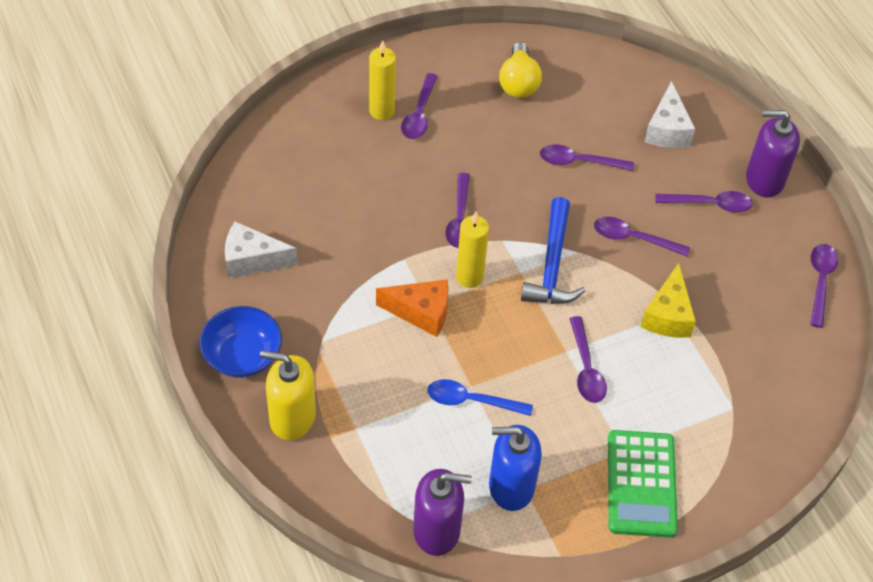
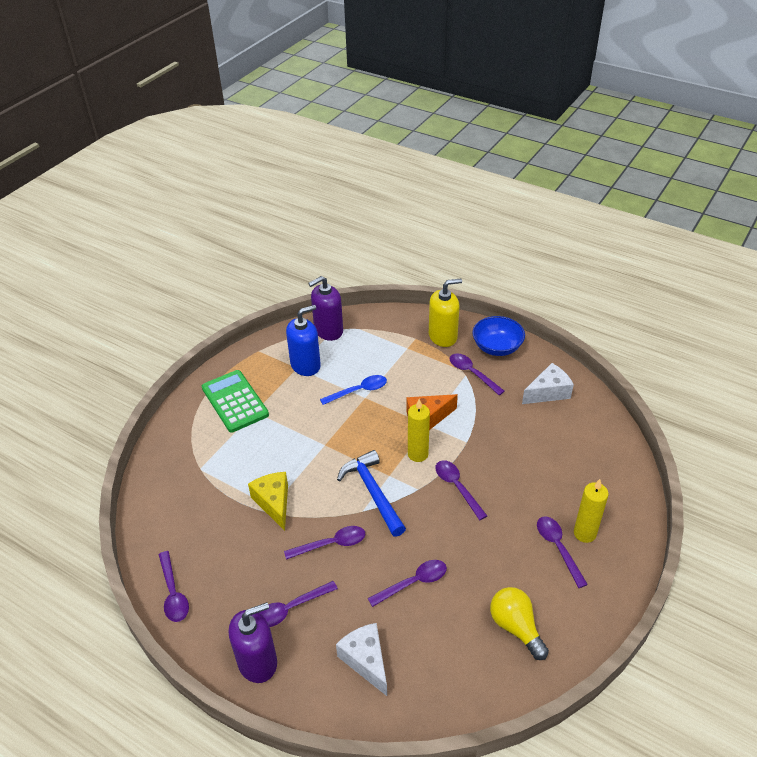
camera: 150 degrees right, 10 degrees down
purple spoon [569,316,607,403] -> purple spoon moved to [450,353,505,396]

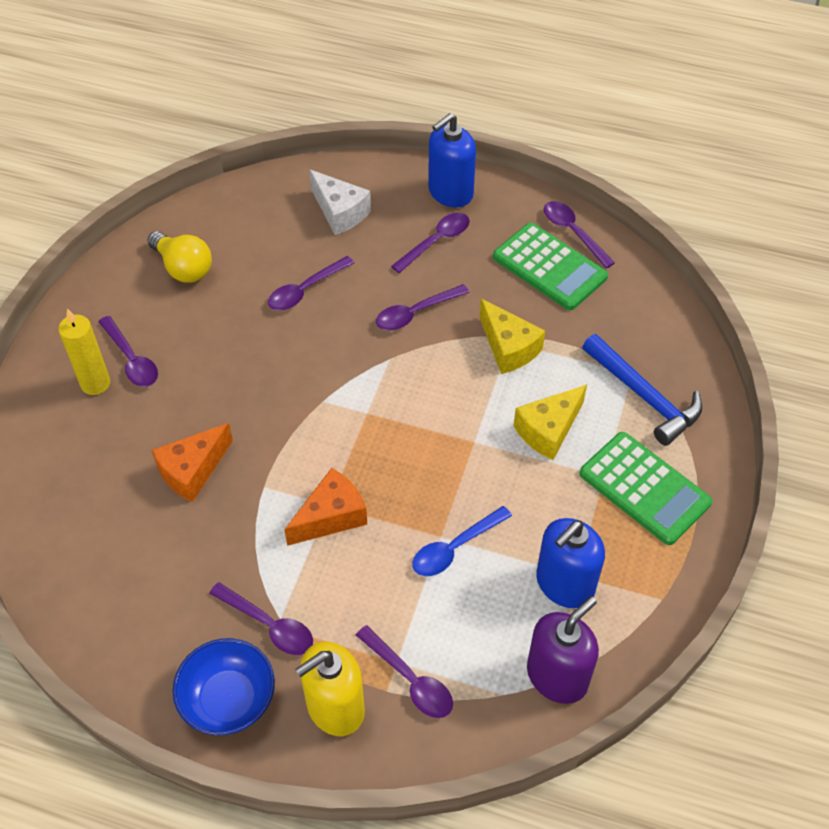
camera: 165 degrees right, 10 degrees up
purple soap dispenser [229,602,277,683] -> blue soap dispenser [428,113,476,208]
blue hammer [337,450,406,537] -> blue hammer moved to [582,334,702,446]
yellow candle [408,399,430,462] -> none
purple spoon [435,460,487,520] -> purple spoon moved to [356,625,453,718]
white cheese [522,363,574,404] -> none
none -> orange cheese [151,423,233,502]
none -> green calculator [493,223,608,310]
none -> yellow cheese [514,385,587,460]

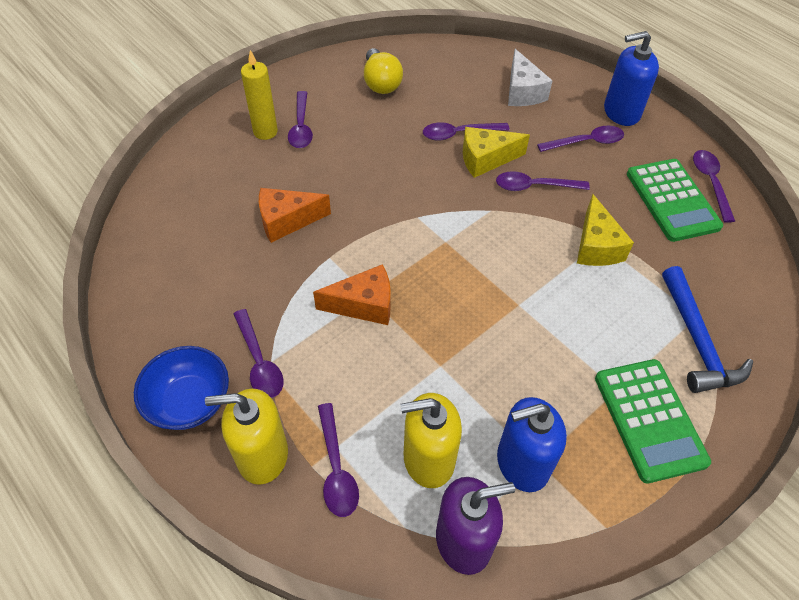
camera: 30 degrees right, 0 degrees up
blue spoon [412,506,512,576] -> none
yellow cheese [514,385,587,460] -> yellow cheese moved to [463,127,530,178]
none -> yellow soap dispenser [400,393,462,488]

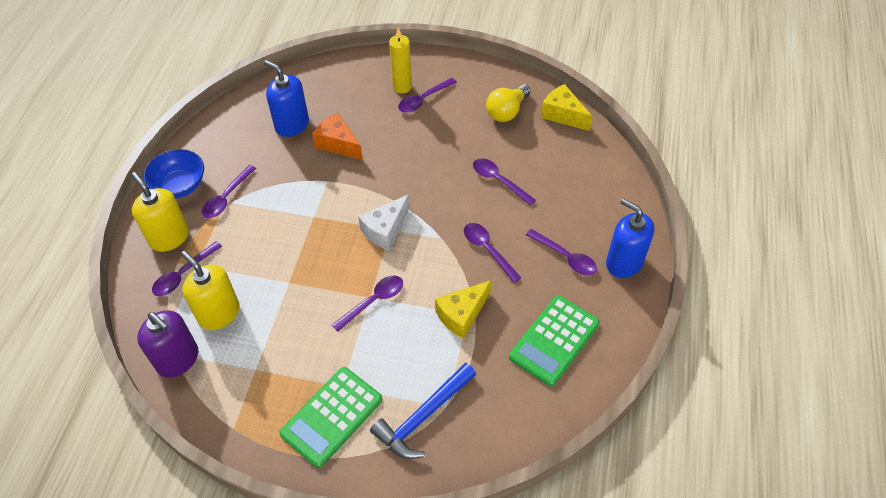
camera: 55 degrees right, 0 degrees up
orange cheese [313,264,391,325] -> none
yellow cheese [463,127,530,178] -> yellow cheese moved to [541,84,593,131]
blue soap dispenser [497,397,567,492] -> blue soap dispenser moved to [264,60,309,137]
white cheese [508,49,553,106] -> white cheese moved to [358,194,410,250]
purple spoon [693,150,735,223] -> purple spoon moved to [332,275,403,332]

